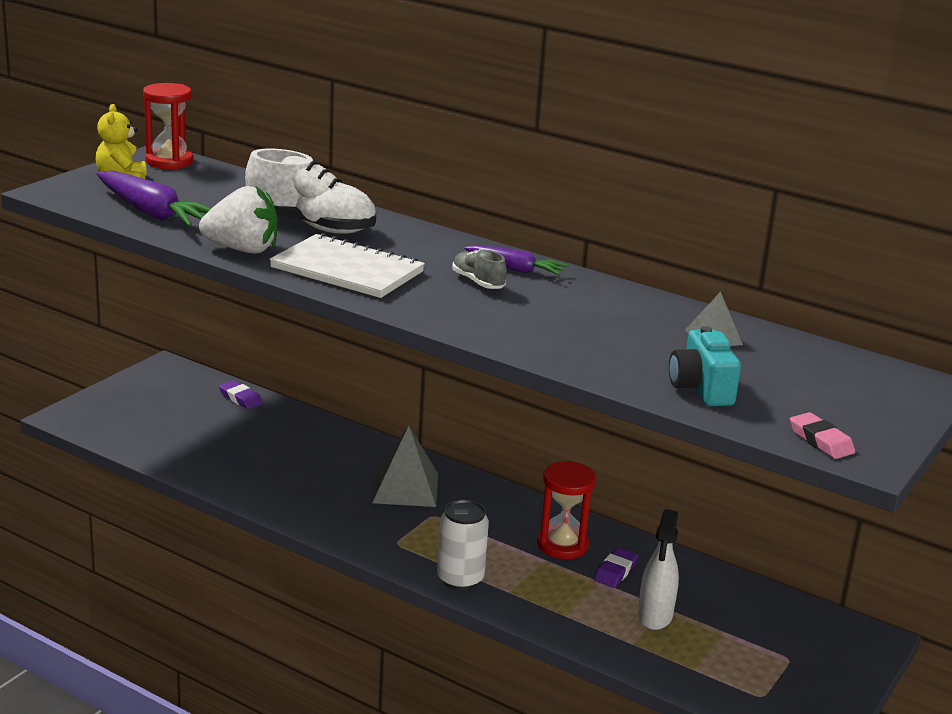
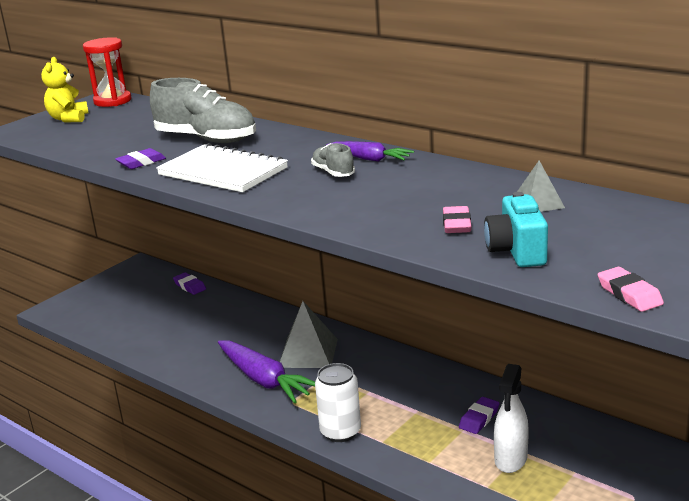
camera: 10 degrees right, 0 degrees up
purple carrot [97,170,212,227] -> purple carrot moved to [218,340,315,403]
white strawberry [199,186,278,254] -> purple eraser [115,148,166,169]
white shoe [245,149,376,234] -> grey shoe [150,78,256,143]
red hourglass [537,461,596,559] -> none
none -> pink eraser [443,206,472,233]

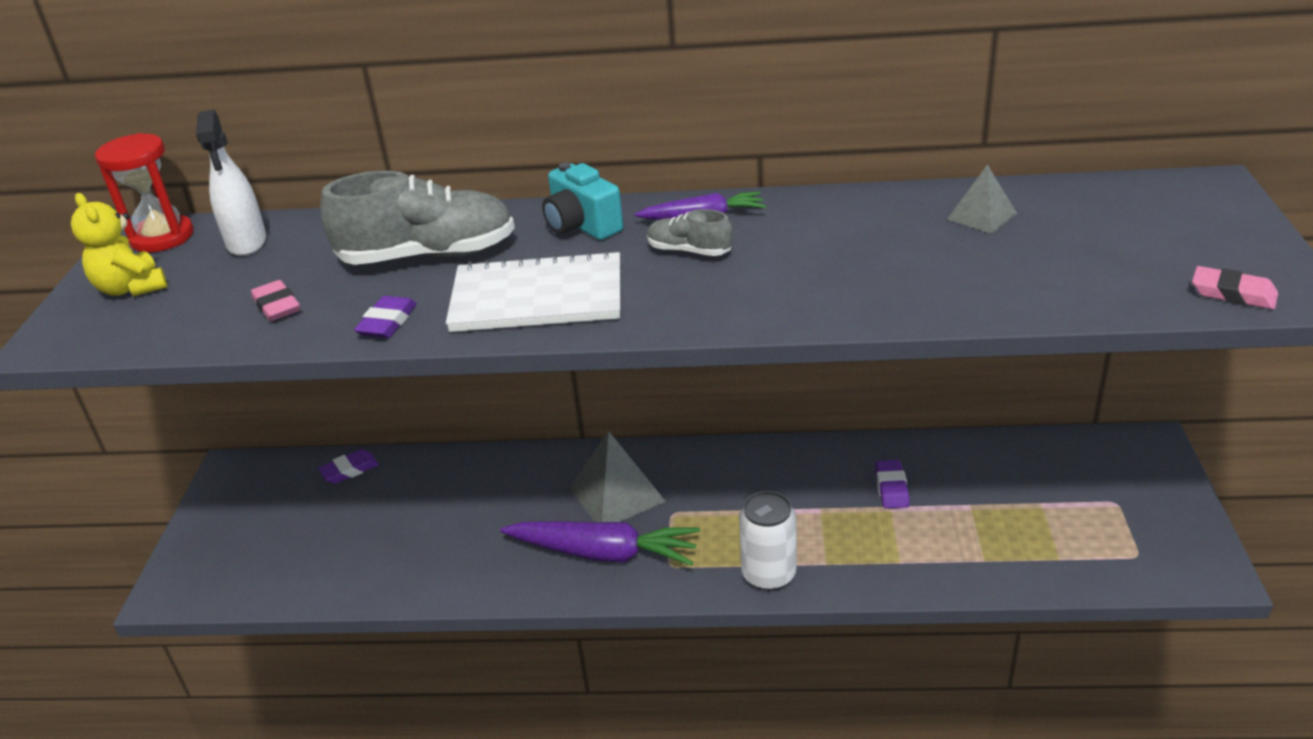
camera: 35 degrees left, 10 degrees up
purple eraser [173,272,206,295] -> purple eraser turned 45 degrees counterclockwise [318,449,379,484]
pink eraser [443,206,472,233] -> pink eraser moved to [251,280,300,321]
turquoise camera [484,192,548,267] -> turquoise camera moved to [542,162,623,240]
white spray bottle [494,364,529,473] -> white spray bottle moved to [196,109,266,256]

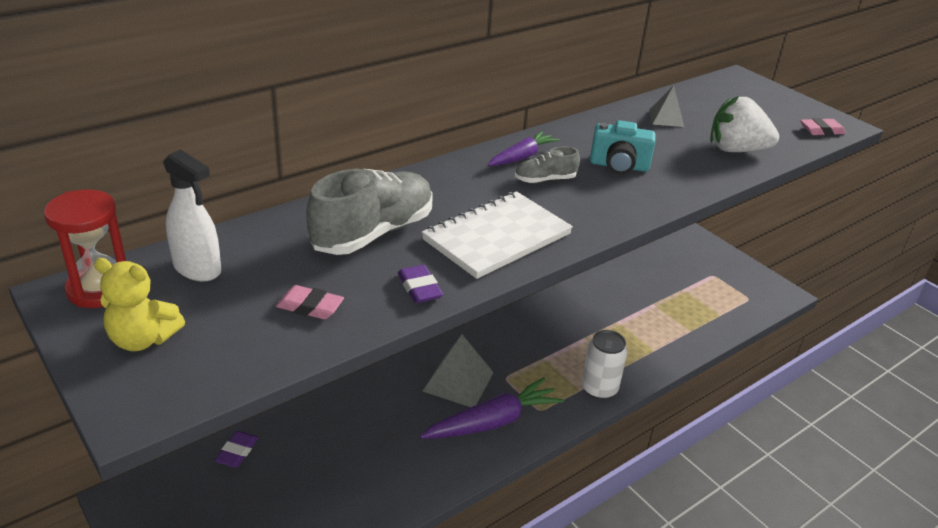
camera: 45 degrees left, 0 degrees up
turquoise camera [542,162,623,240] -> turquoise camera moved to [590,120,656,174]
purple eraser [875,460,910,509] -> none
none -> white strawberry [710,96,779,152]

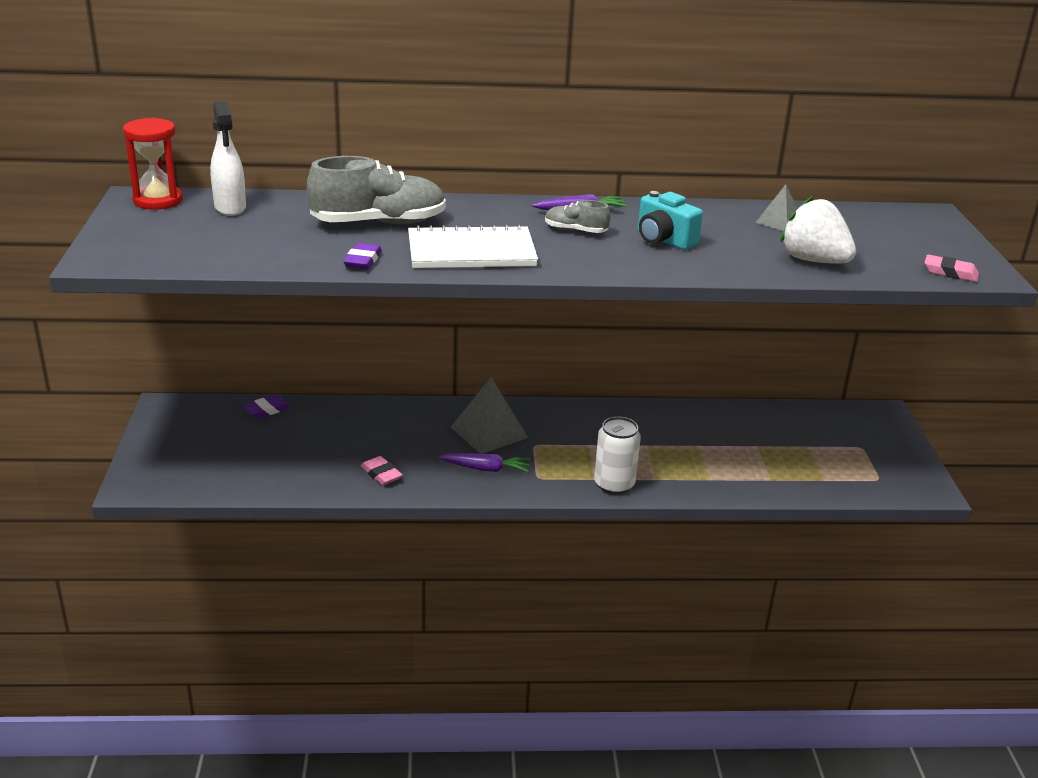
camera: 35 degrees right, 5 degrees down
yellow teddy bear [94,258,185,351] -> none
pink eraser [276,285,344,319] -> pink eraser moved to [361,456,403,485]
purple carrot [420,377,564,439] -> purple carrot [438,453,531,472], size x0.59

